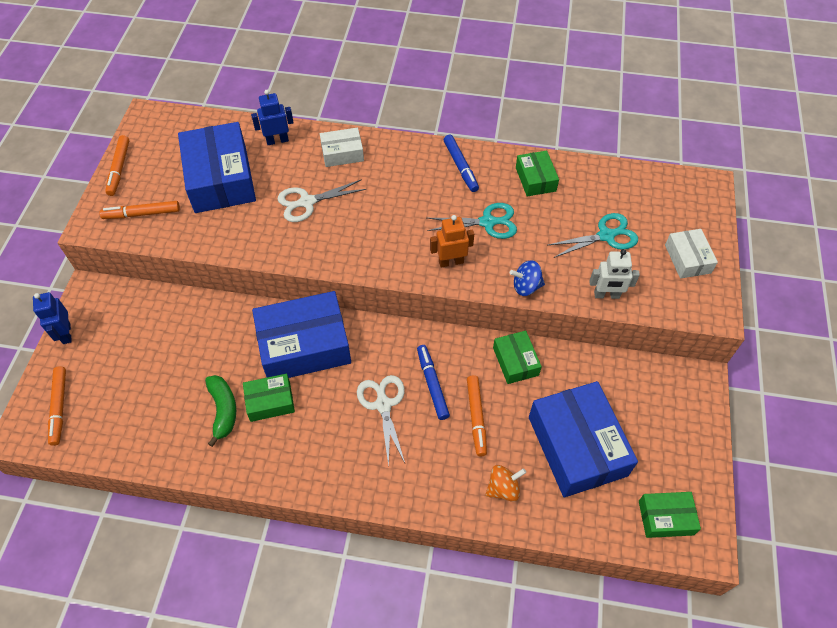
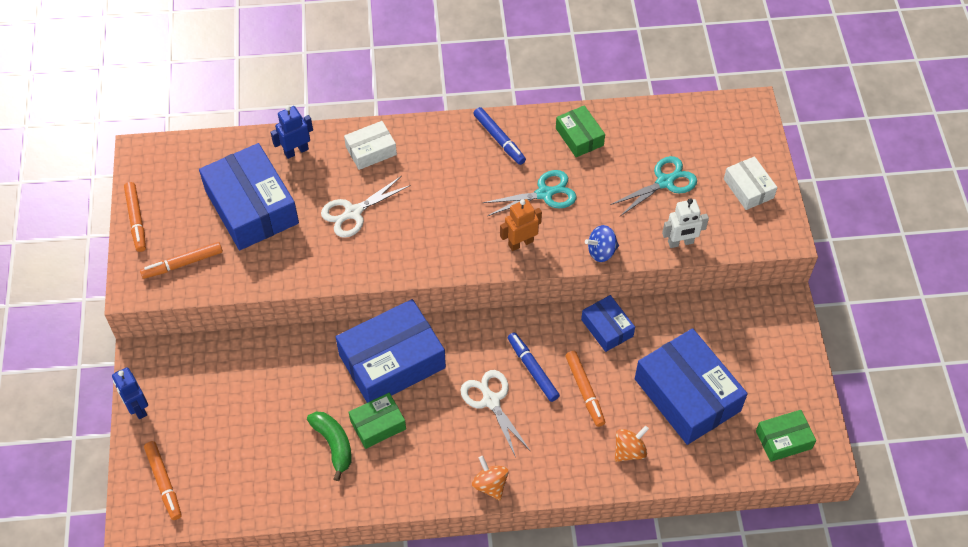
camera: 15 degrees left, 0 degrees up
green box [493,331,542,384] -> blue box [581,295,635,352]
none -> orange spinning top [472,456,508,500]

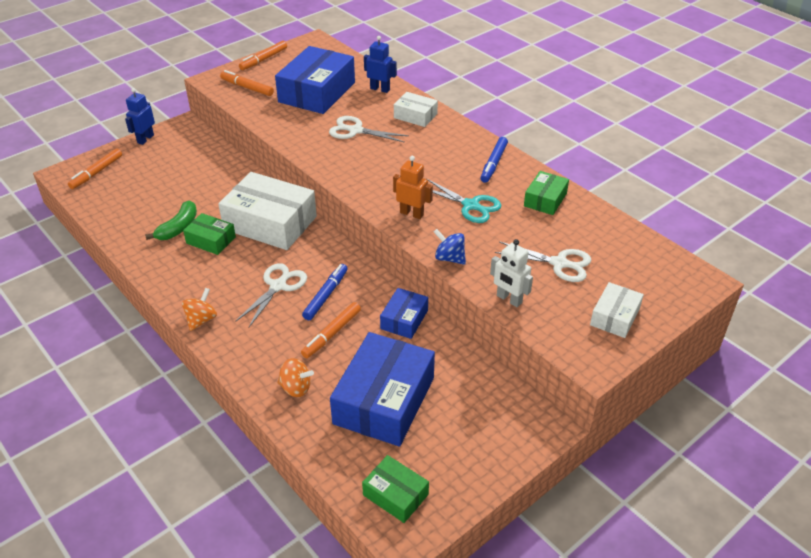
camera: 55 degrees right, 15 degrees down
blue box [336,299,446,403] -> white box [218,172,317,250]
turquoise scissors [610,156,697,216] -> white scissors [495,241,591,282]

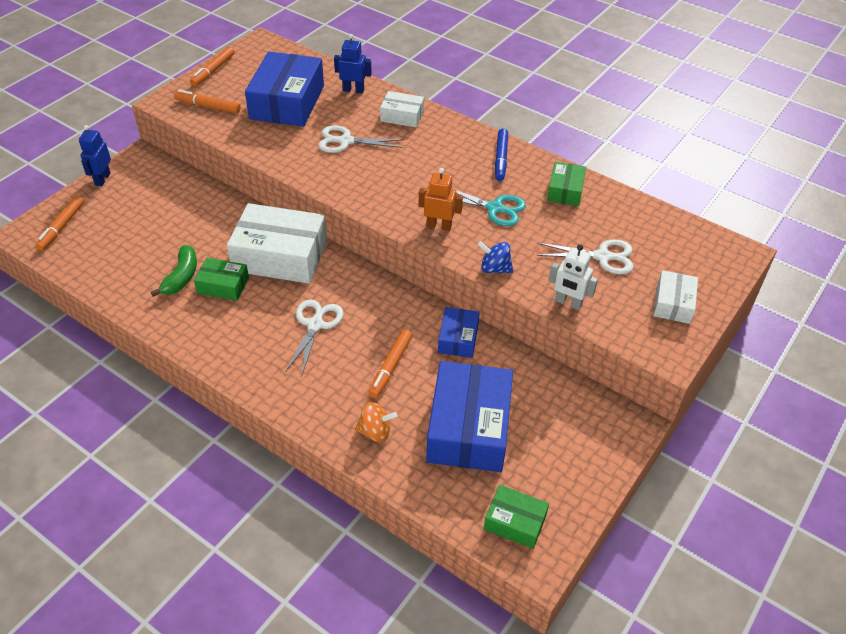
camera: 15 degrees left, 5 degrees up
orange spinning top [182,288,217,331] -> none
blue marker [302,264,348,320] -> none

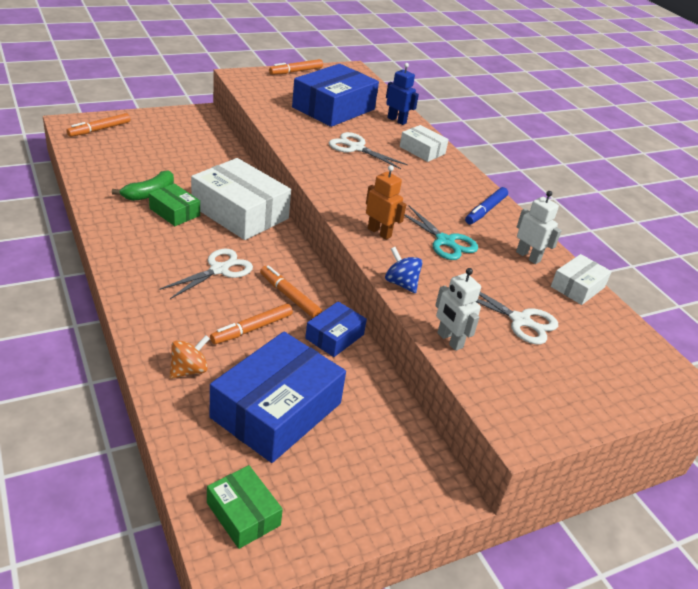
camera: 25 degrees right, 10 degrees down
blue robot [79,125,111,186] -> none
orange marker [174,90,241,113] -> orange marker moved to [260,265,322,318]
orange spinning top [355,402,398,442] -> orange spinning top turned 75 degrees counterclockwise [169,335,210,379]
green box [547,162,586,206] -> white robot [516,191,562,264]
white box [653,270,698,324] -> white box moved to [551,254,612,305]

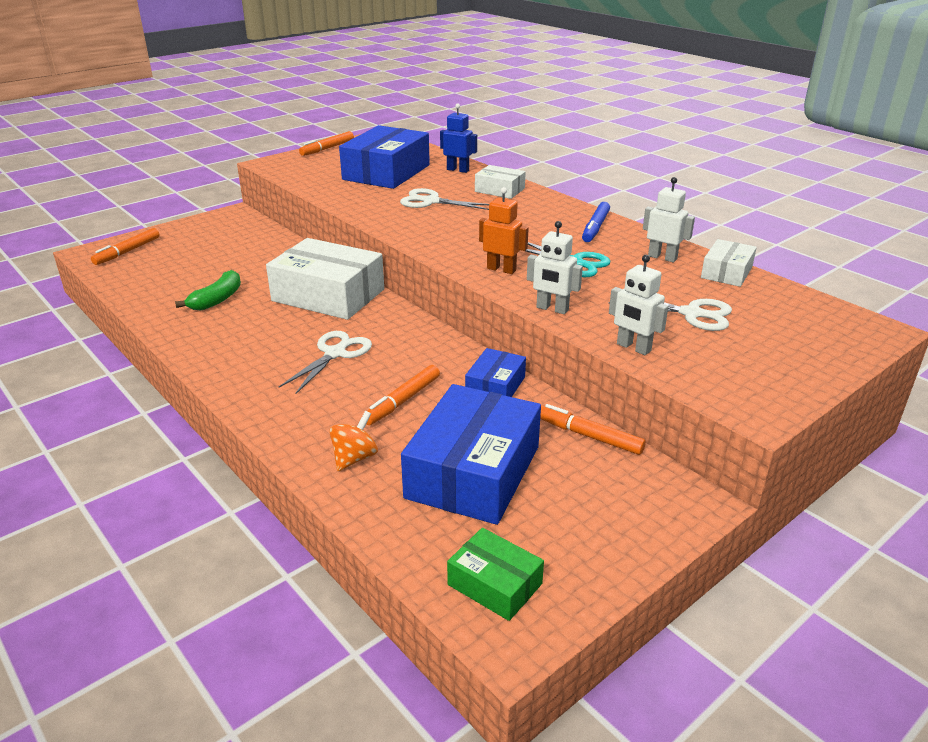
camera: 10 degrees left, 5 degrees down
green box [149,183,200,226] -> none
orange marker [260,265,322,318] -> orange marker moved to [540,404,646,455]
blue spinning top [385,247,423,293] -> white robot [527,221,583,314]

